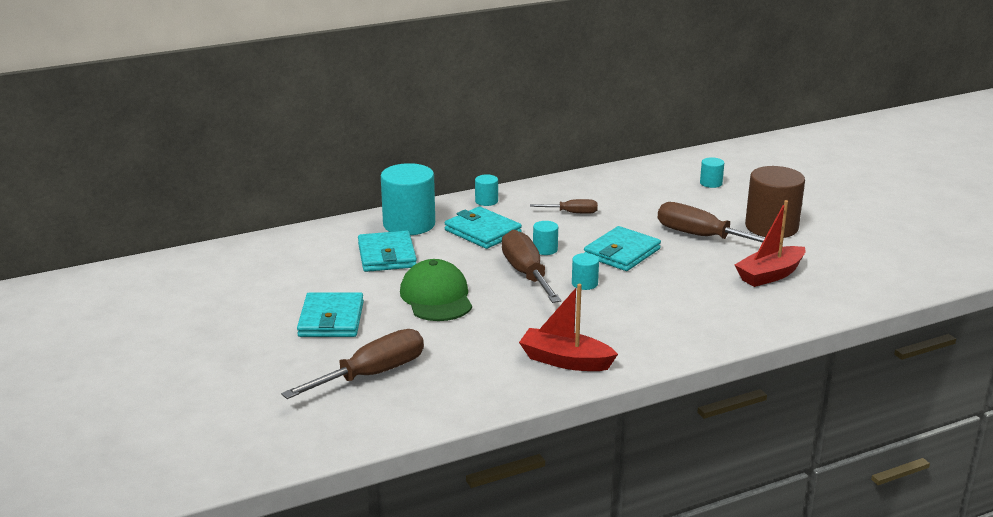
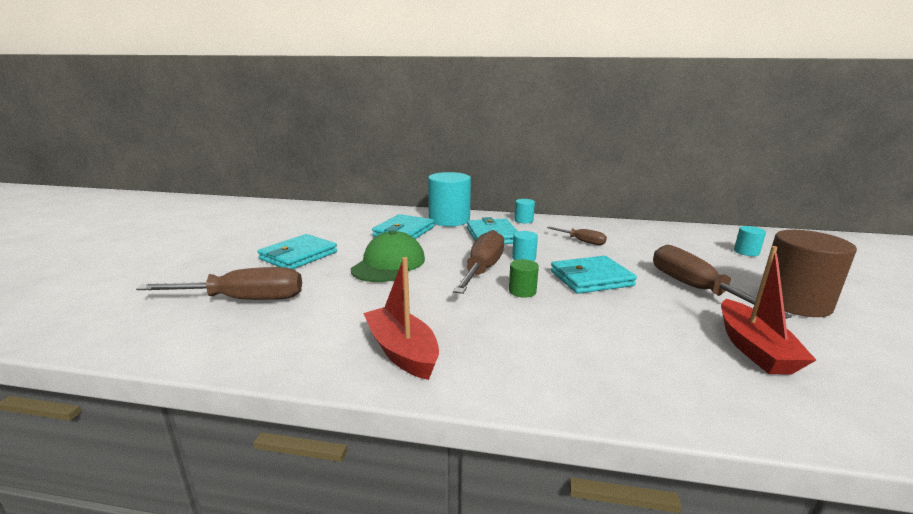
camera: 35 degrees right, 5 degrees down
turquoise cylinder [572,253,599,290] -> green cylinder [509,259,539,298]
red boat [735,200,806,287] -> red boat turned 90 degrees counterclockwise [721,246,816,375]

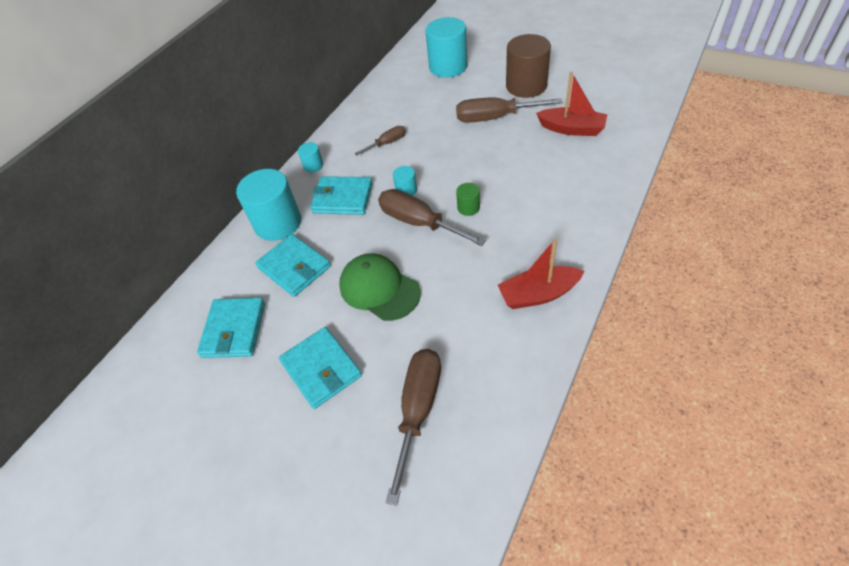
camera: 65 degrees left, 30 degrees up
turquoise wallet [551,256,637,294] -> turquoise wallet moved to [197,297,265,358]
turquoise cylinder [734,226,766,256] -> turquoise cylinder [426,17,467,78], size x2.18

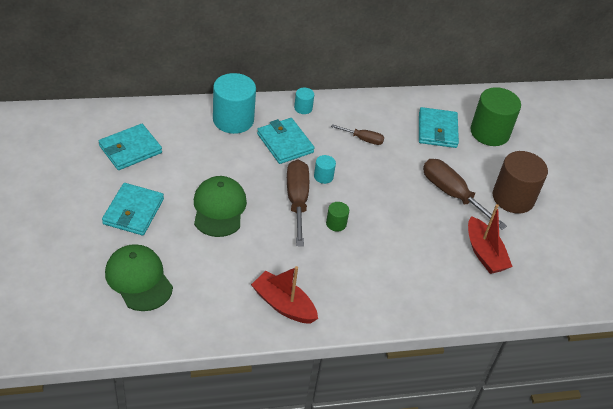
camera: 40 degrees right, 5 degrees down
turquoise wallet [255,234,331,297] -> turquoise wallet moved to [419,107,459,148]
brown screwdriver [386,349,441,506] -> green cap [105,244,173,311]
turquoise cylinder [426,17,467,78] -> green cylinder [470,87,521,146]

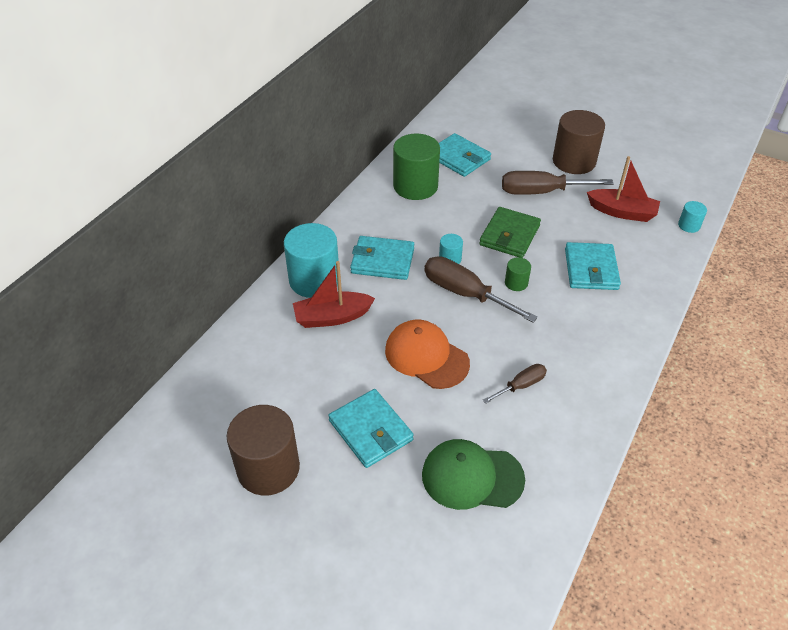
camera: 45 degrees left, 0 degrees up
turquoise wallet [99,124,162,170] -> turquoise wallet moved to [565,242,621,290]
green cap [194,176,247,237] -> orange cap [385,319,470,389]
red boat [251,266,318,324] -> red boat moved to [293,261,375,328]
turquoise cylinder [294,88,314,114] -> turquoise cylinder moved to [678,201,707,233]
brown screwdriver [331,124,384,145] -> brown screwdriver moved to [482,364,547,404]
green cylinder [470,87,521,146] -> green cylinder moved to [393,134,440,200]
none -> brown cylinder [227,405,300,496]
none -> green wallet [479,207,541,258]

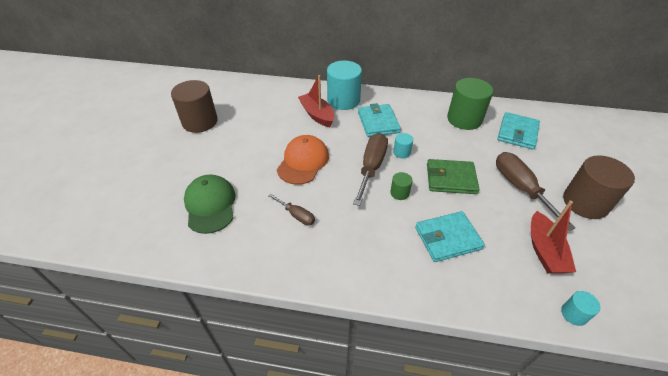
camera: 70 degrees right, 0 degrees up
turquoise wallet [328,389,414,468] -> none

